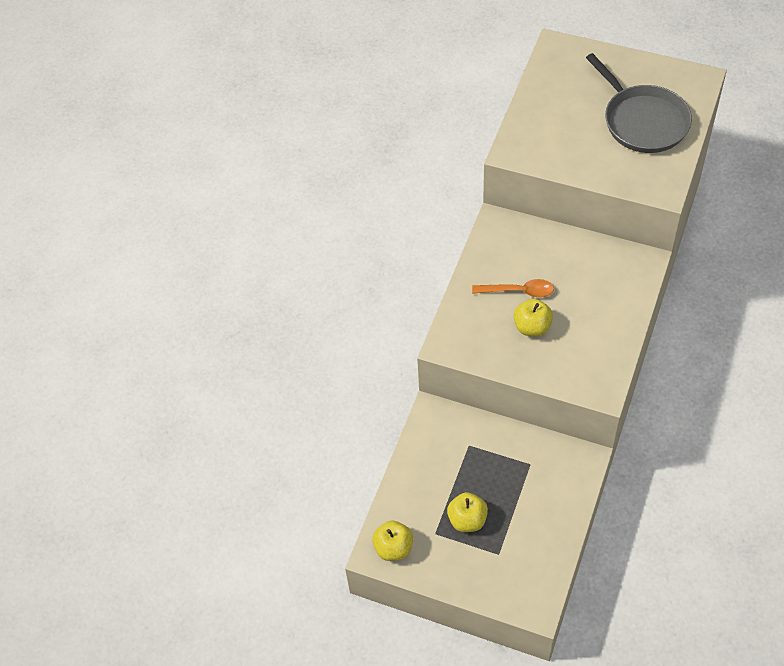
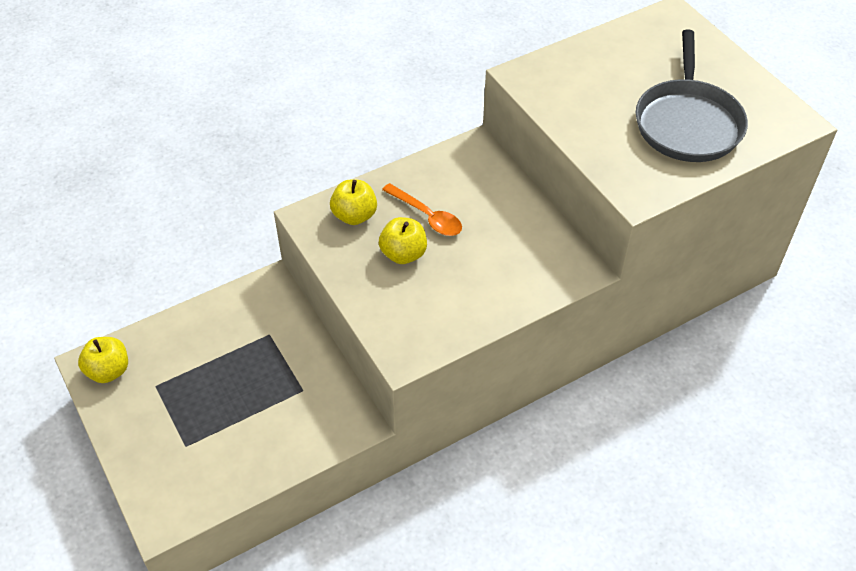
camera: 35 degrees right, 5 degrees down
yellow apple [447,492,488,532] -> yellow apple moved to [330,180,377,225]

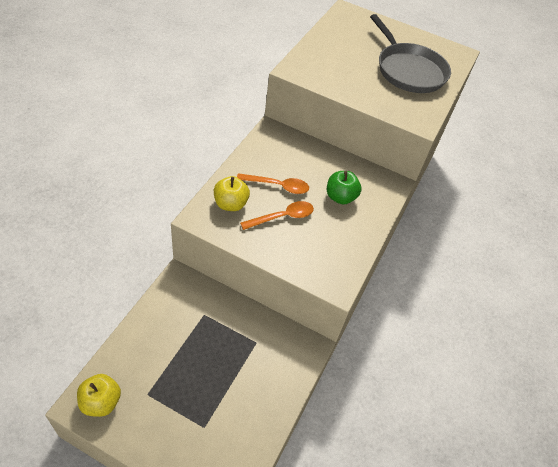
camera: 40 degrees left, 0 degrees up
yellow apple [379,217,427,264] -> orange spoon [240,201,314,230]
none -> green apple [327,171,362,204]

